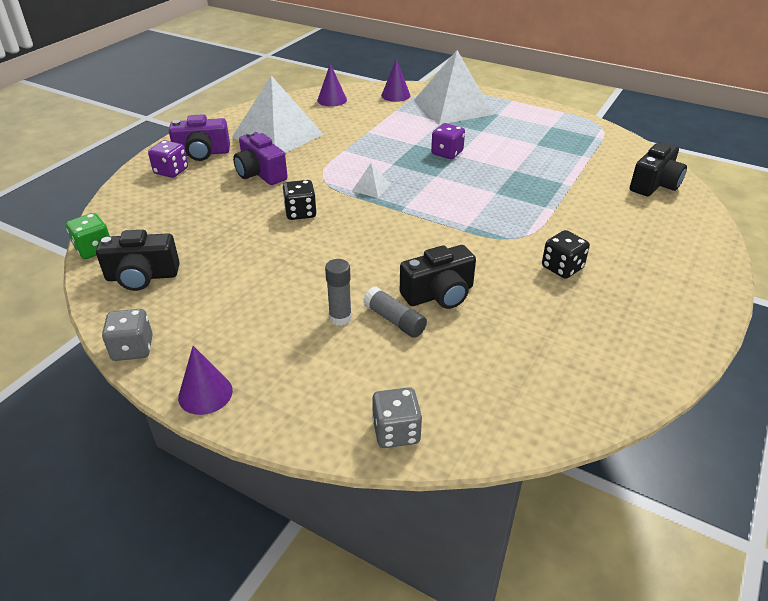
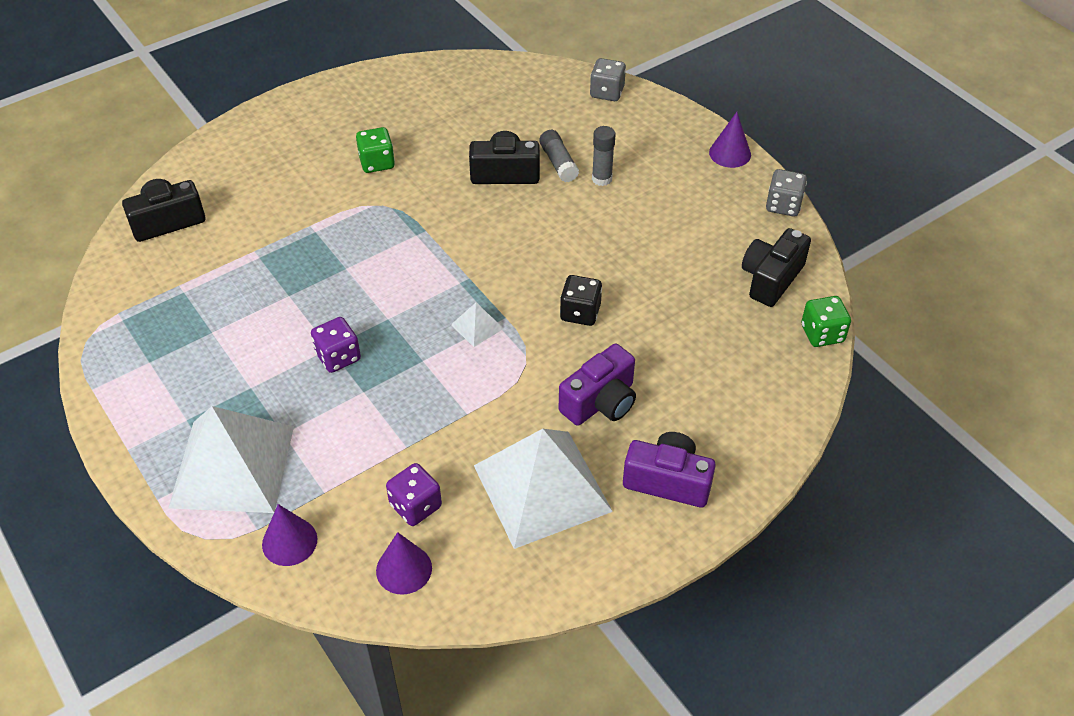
camera: 155 degrees left, 10 degrees up
black camera [96,230,180,291] -> black camera turned 75 degrees counterclockwise [742,228,811,307]
purple dice [148,140,188,178] -> purple dice moved to [386,463,442,526]
purple camera [233,131,288,185] -> purple camera turned 60 degrees clockwise [559,344,636,426]
black dice [542,230,590,279] -> green dice [356,127,395,173]

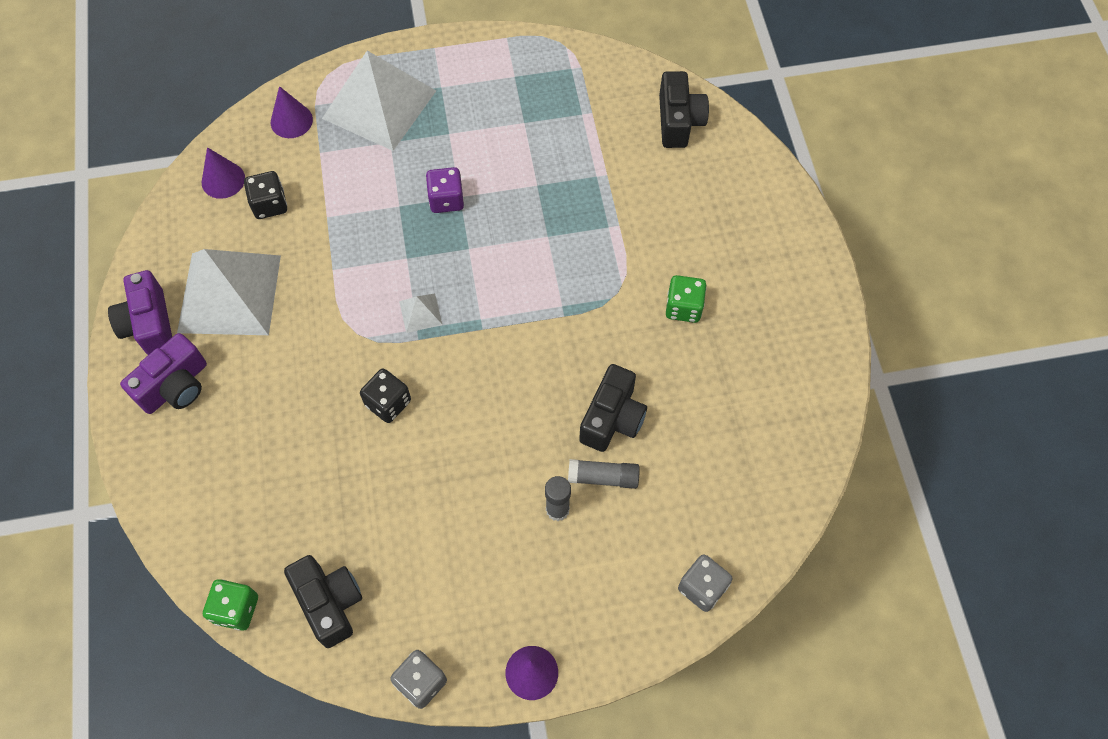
camera: 115 degrees right, 15 degrees up
purple dice [386,463,442,526] -> black dice [244,171,287,219]
purple camera [559,344,636,426] -> purple camera moved to [108,270,172,355]

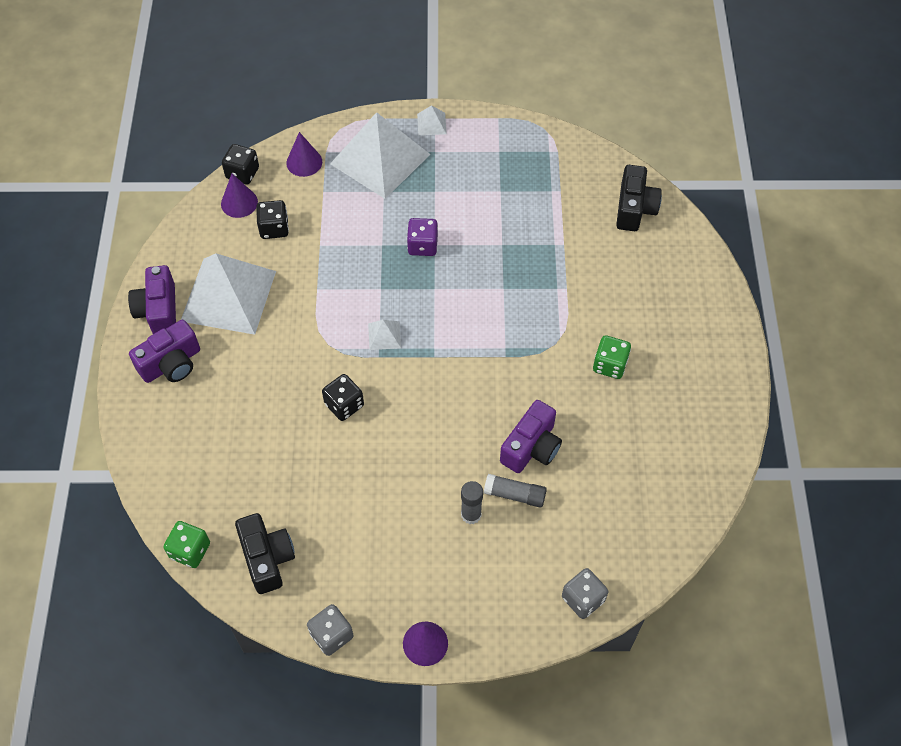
camera: 10 degrees right, 5 degrees down
black camera [579,364,647,452] -> purple camera [500,400,562,473]
none -> black dice [222,144,259,185]
none -> white pyramid [417,105,447,135]

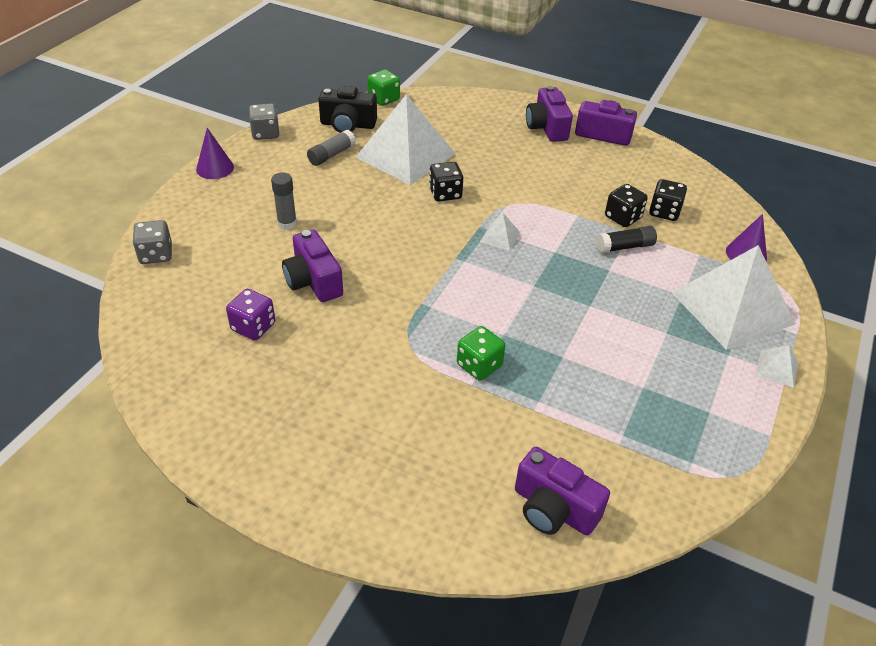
camera: 115 degrees right, 15 degrees down
white pyramid [181,253,276,335] -> white pyramid moved to [356,94,456,185]
purple cone [221,174,258,218] -> none
black dice [222,144,259,185] -> black dice moved to [605,184,648,227]
purple dice [407,218,438,256] -> purple dice moved to [226,289,275,340]
grey glue stick [484,474,547,508] -> grey glue stick moved to [307,130,356,166]
green dice [593,335,631,379] -> green dice moved to [457,326,505,381]
black camera [616,165,662,231] -> purple camera [515,447,610,535]
none -> black glue stick [596,226,657,253]

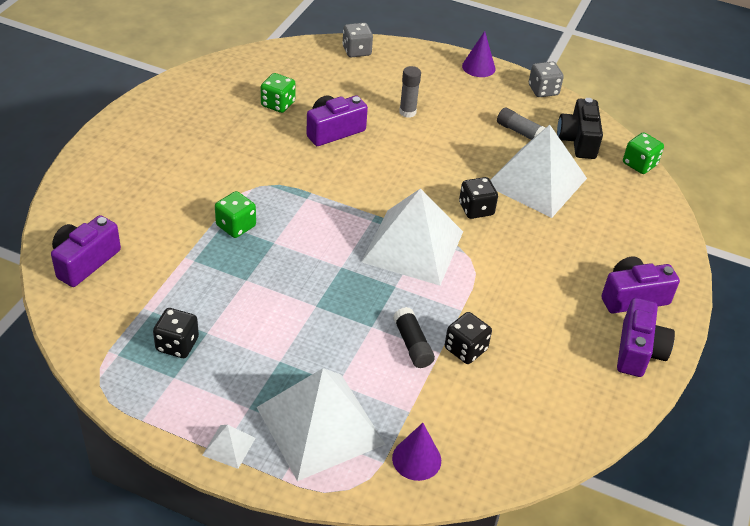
camera: 85 degrees right, 0 degrees up
purple dice [226,289,275,340] -> green dice [261,73,296,113]
white pyramid [480,213,520,251] -> white pyramid [361,188,463,286], size x2.49
black dice [649,179,687,221] -> black dice moved to [153,308,199,358]

